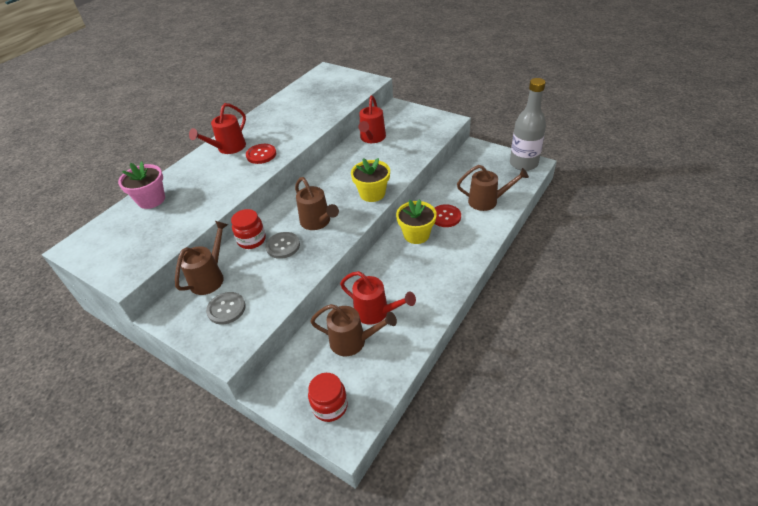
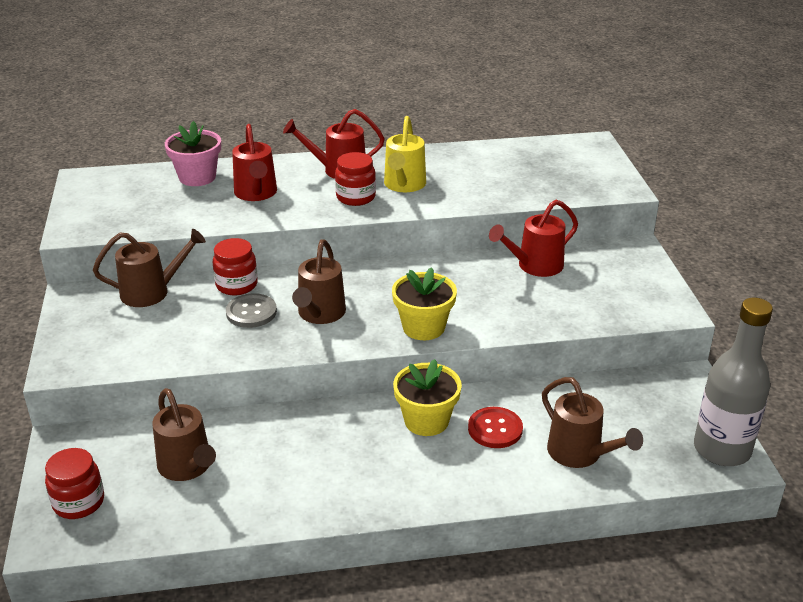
camera: 45 degrees right, 10 degrees down
grey button [206,292,246,324] -> none
red button [246,144,276,164] -> red jar [335,152,376,206]
red watering can [340,271,416,325] -> red watering can moved to [232,124,277,201]
none -> yellow watering can [384,116,426,192]

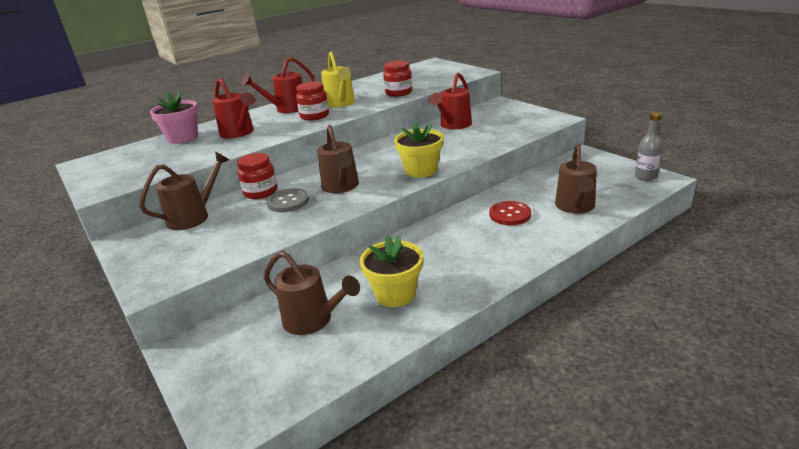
camera: 25 degrees left, 5 degrees down
red jar [45,448,104,519] -> red jar moved to [383,61,412,97]
yellow flower pot [393,359,462,436] -> yellow flower pot moved to [360,235,423,307]
brown watering can [542,377,643,468] -> brown watering can turned 75 degrees clockwise [555,143,597,213]
grey bottle [694,298,773,466] -> grey bottle [635,112,663,181], size x0.55

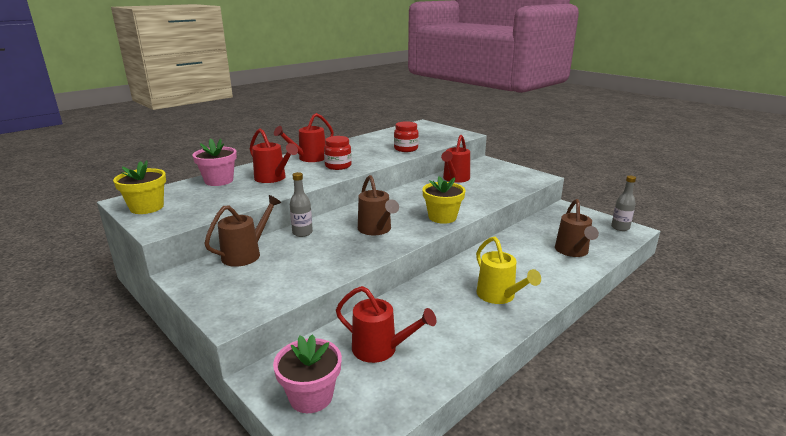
camera: 10 degrees left, 5 degrees down
red jar [237,153,278,199] -> grey bottle [290,172,313,237]
brown watering can [264,251,360,335] -> red watering can [336,286,436,363]
grey button [267,188,309,212] -> none
yellow watering can [321,51,355,108] -> yellow watering can moved to [476,237,541,304]
yellow flower pot [360,235,423,307] -> yellow flower pot moved to [113,160,166,214]
red button [489,201,531,225] -> none
none -> pink flower pot [273,334,342,413]

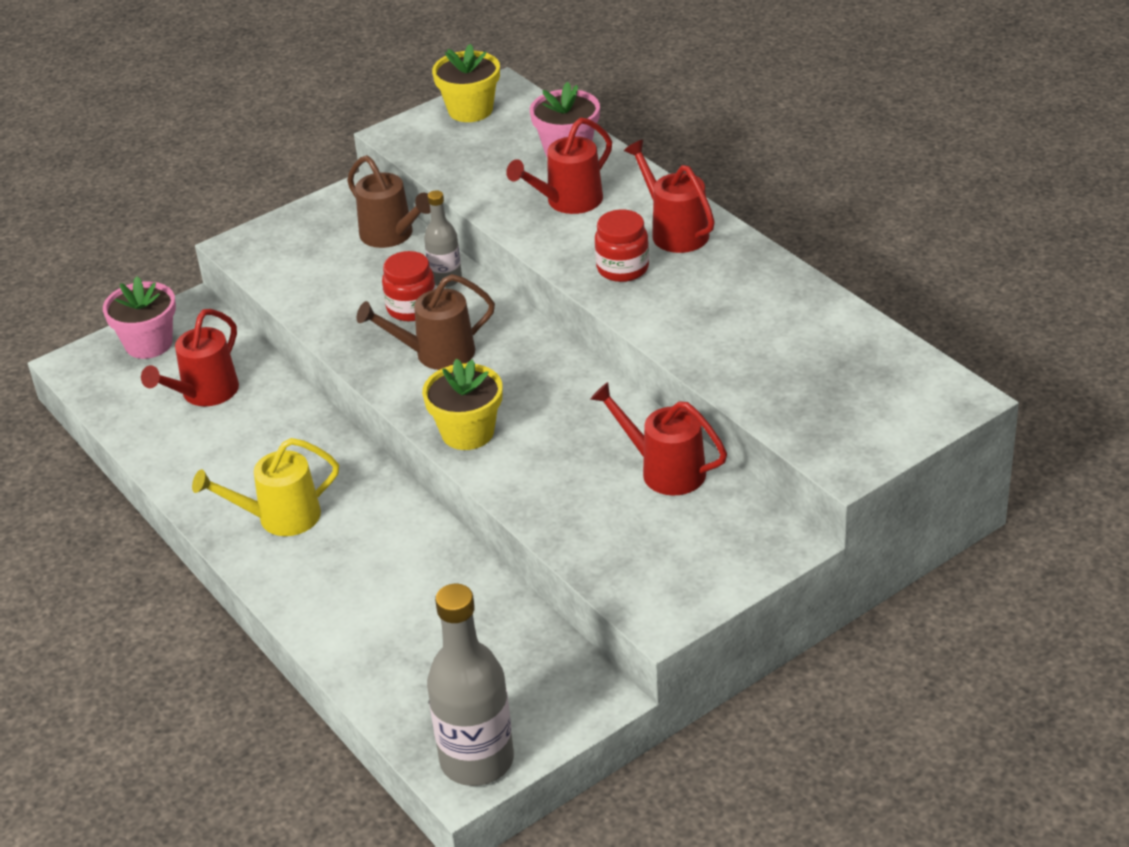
camera: 100 degrees right, 15 degrees up
red jar [394,121,419,152] -> red jar moved to [382,251,436,321]
brown watering can [555,199,599,257] -> none
grey bottle [611,175,636,231] -> grey bottle [427,584,514,786], size x1.83

